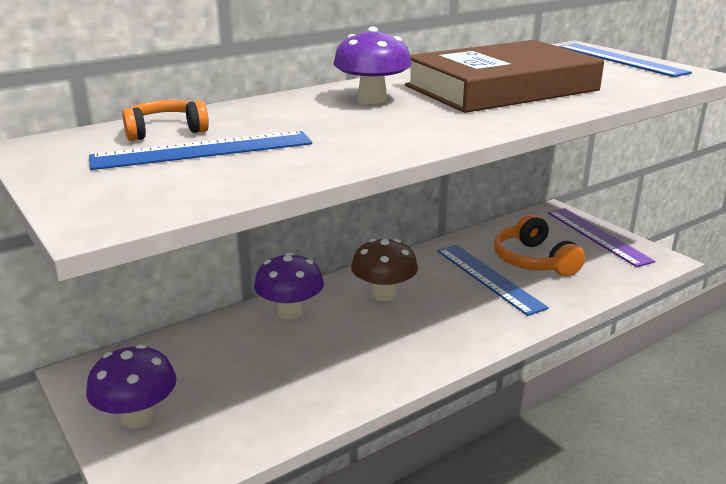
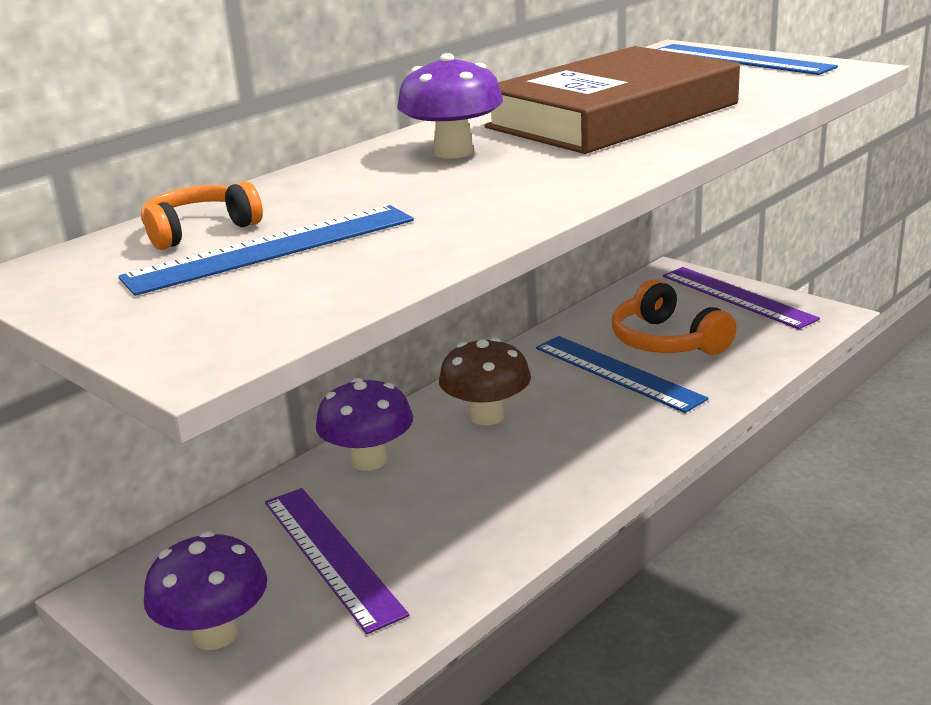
camera: 10 degrees left, 0 degrees up
none -> purple ruler [265,488,409,634]

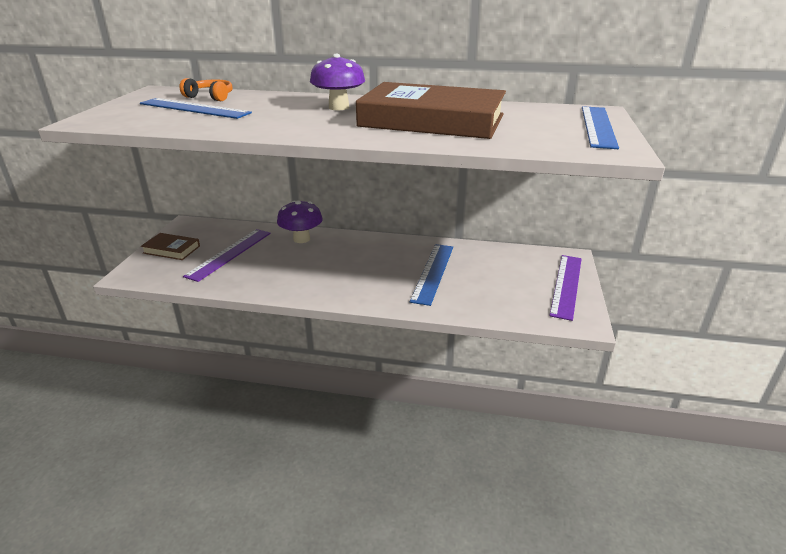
camera: 55 degrees right, 5 degrees up
purple mushroom [144,531,267,650] -> brown book [141,233,200,260]
brown mushroom [439,338,531,425] -> none
orange headphones [612,279,736,355] -> none

